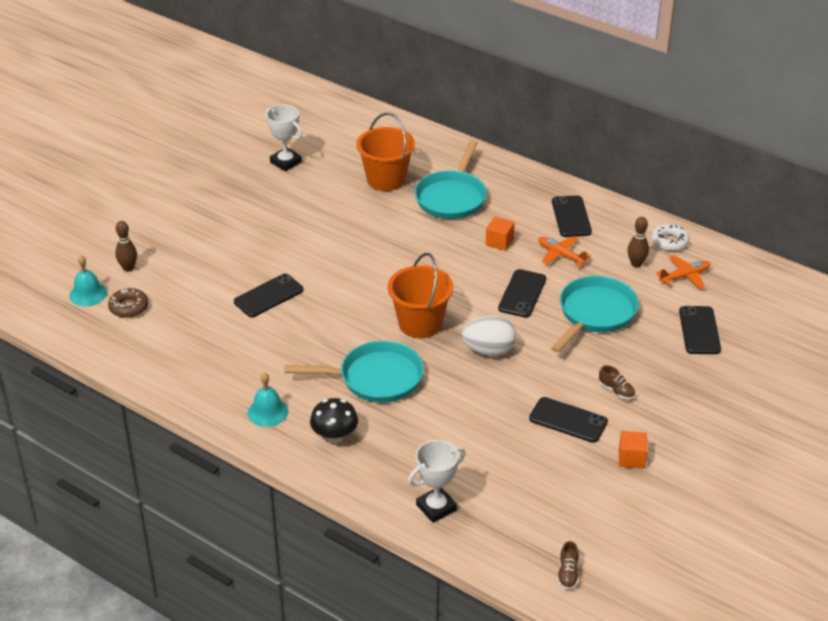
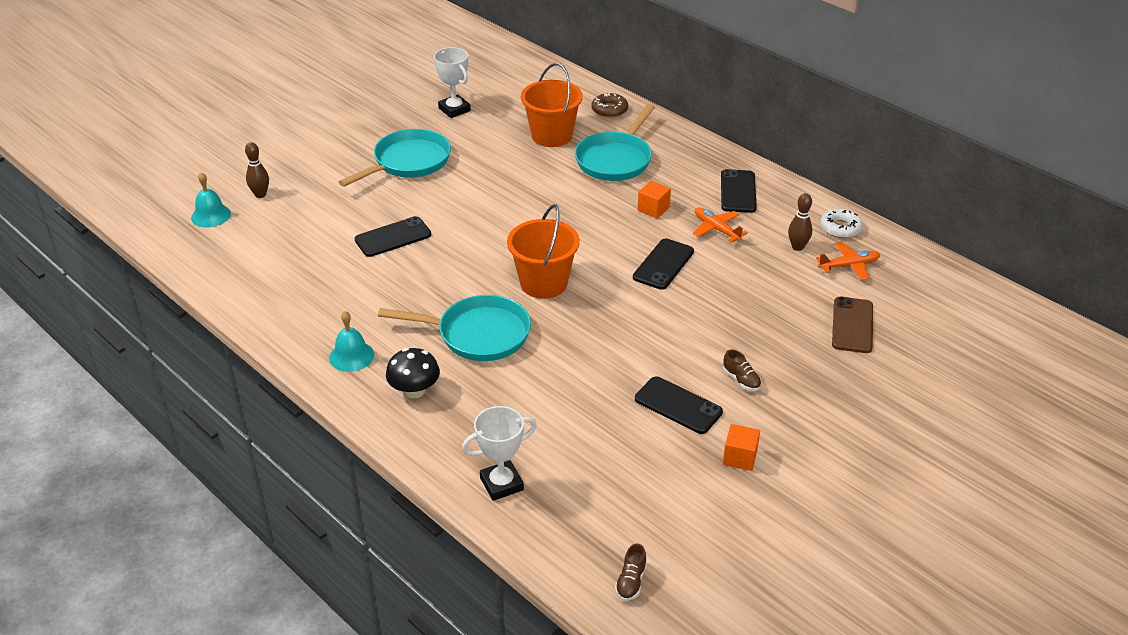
camera: 10 degrees right, 0 degrees up
brown donut [108,288,148,318] -> brown donut moved to [591,93,628,118]
white egg [462,316,516,356] -> none
turquoise pan [551,276,639,353] -> turquoise pan moved to [339,129,451,187]
black phone [679,306,721,354] -> brown phone [832,297,873,353]

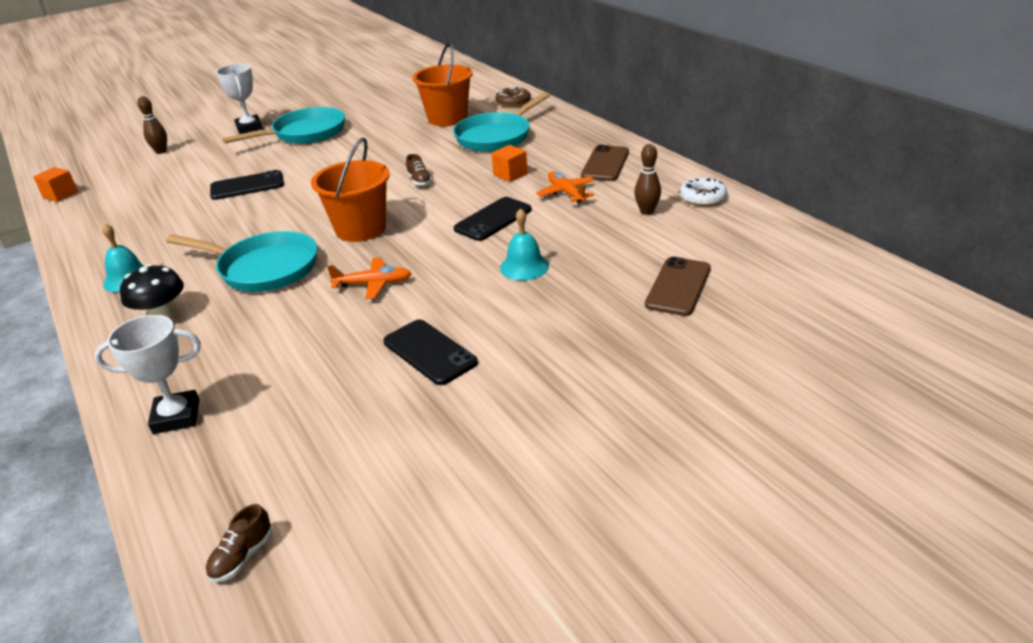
camera: 15 degrees right, 5 degrees down
turquoise bell [191,172,231,227] -> turquoise bell moved to [500,208,549,280]
white trophy [434,47,471,118] -> white trophy moved to [216,64,263,134]
black phone [721,169,757,213] -> brown phone [581,145,629,181]
brown shoe [723,349,761,391] -> brown shoe moved to [406,154,432,186]
orange cube [723,424,760,471] -> orange cube moved to [33,167,78,202]
orange plane [816,242,880,280] -> orange plane moved to [327,258,412,299]

